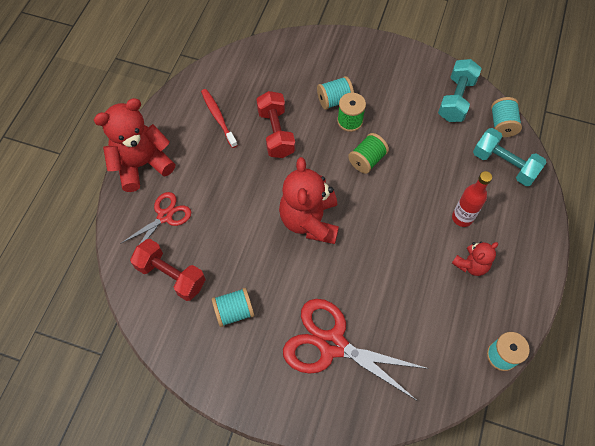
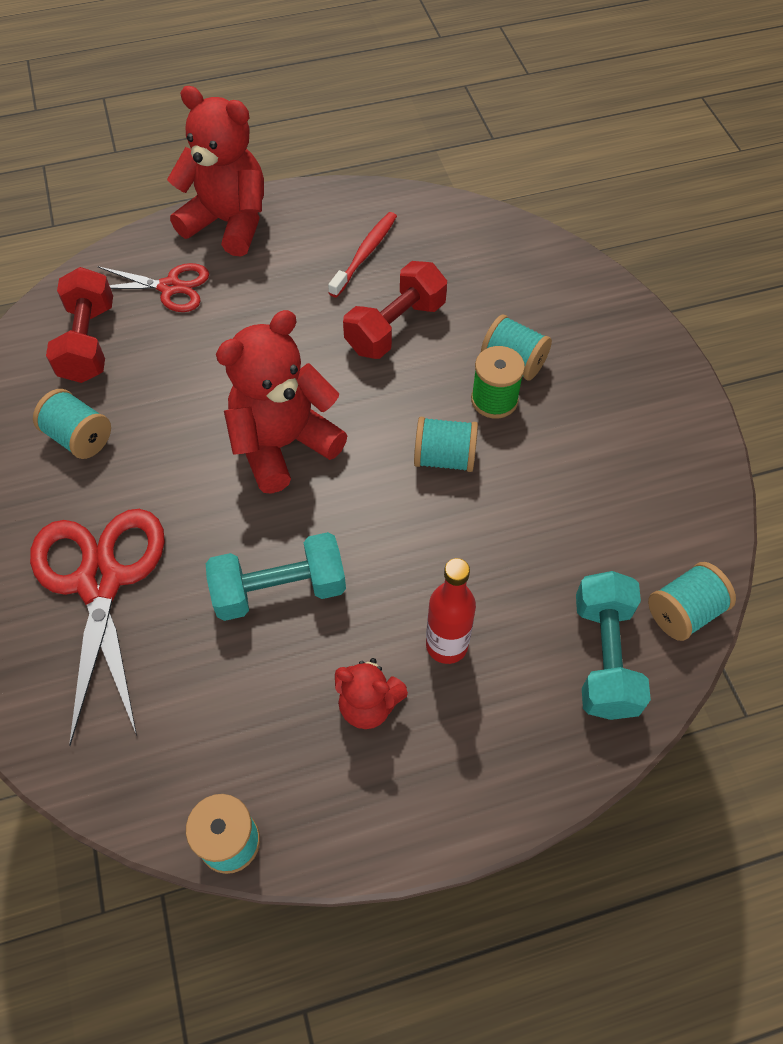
camera: 55 degrees right, 5 degrees down
green spool [348,133,389,174] -> turquoise spool [414,417,478,472]
turquoise dumbbell [438,59,482,122] -> turquoise dumbbell moved to [206,532,346,621]

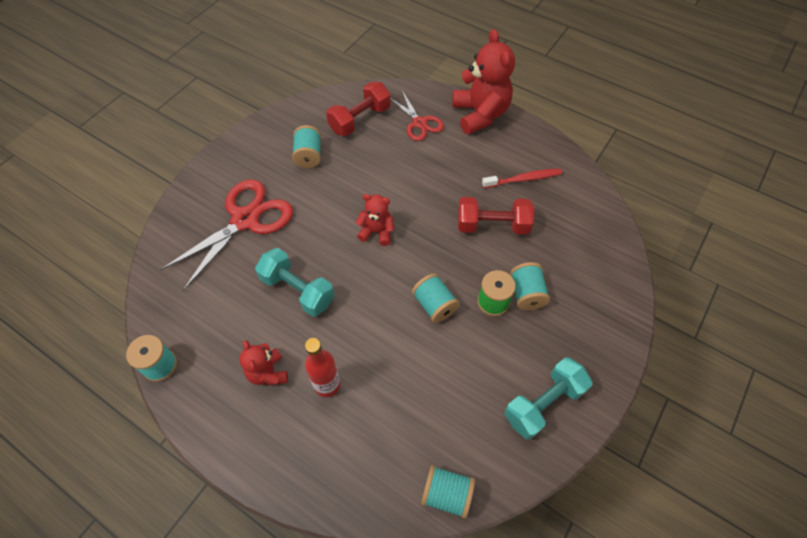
camera: 50 degrees right, 0 degrees up
red teddy bear [216,310,348,494] -> red teddy bear [356,194,394,246], size x0.54
turquoise dumbbell [576,571,651,720] -> turquoise dumbbell moved to [504,357,592,440]

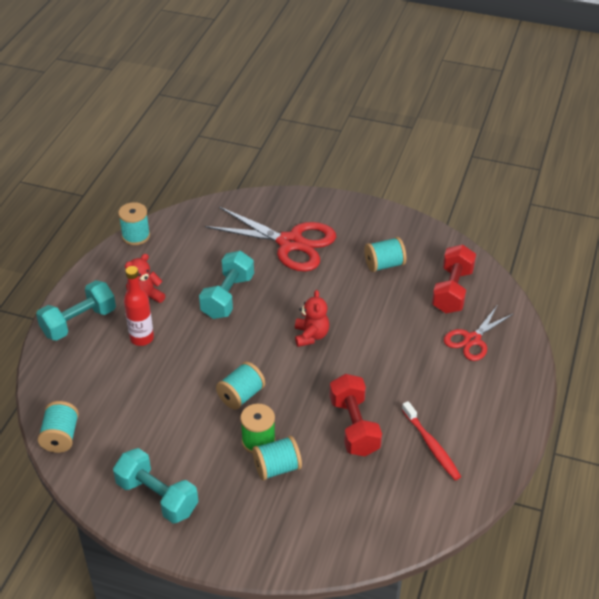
camera: 75 degrees right, 15 degrees down
red dumbbell [326,82,390,136] -> red dumbbell turned 75 degrees clockwise [432,245,476,313]
red teddy bear [452,29,515,134] -> none
none -> turquoise dumbbell [36,280,116,341]

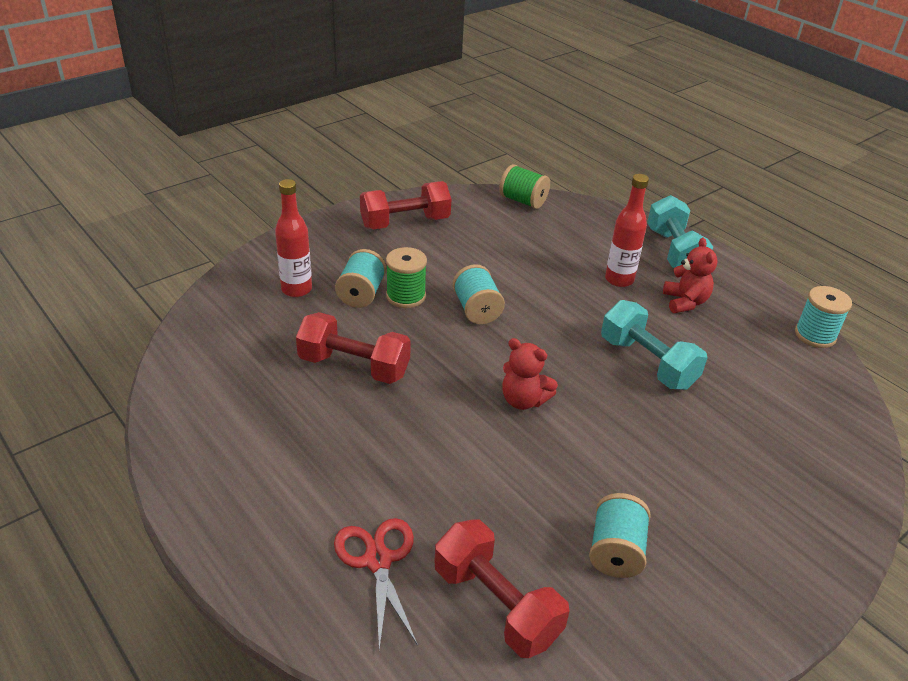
camera: 120 degrees right, 5 degrees down
turquoise spool [38,401,79,453] -> green spool [499,164,550,209]
turquoise dumbbell [113,448,198,523] -> red dumbbell [360,181,451,230]
red scissors [205,207,336,272] -> none
red toothbrush [402,401,461,480] -> none
none -> red bottle [275,179,312,297]

